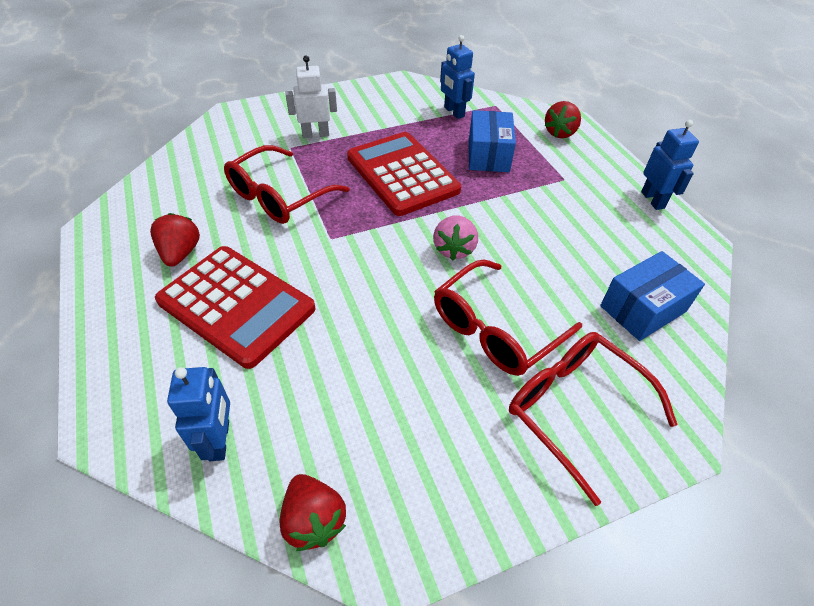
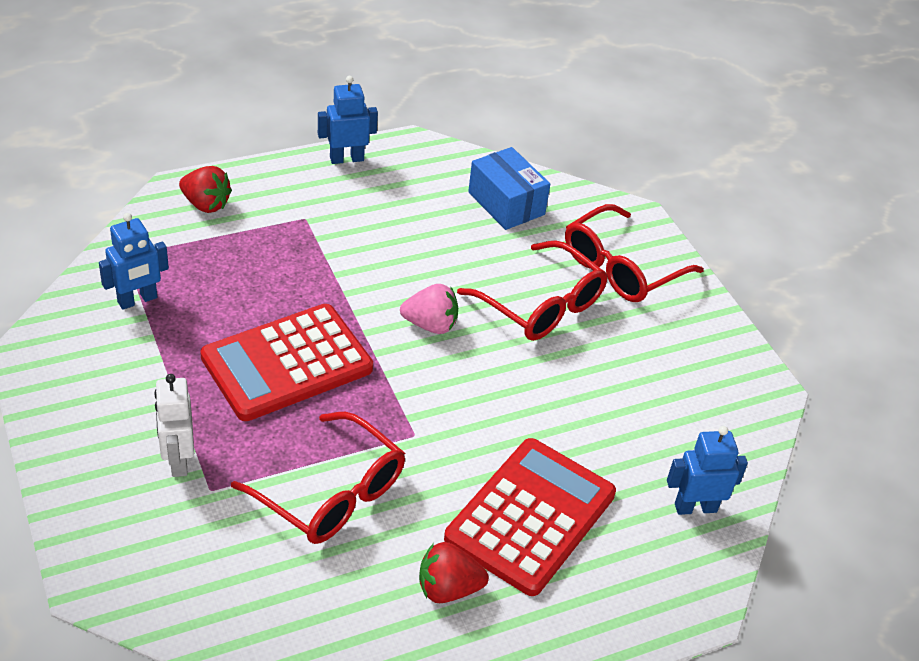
camera: 95 degrees left, 5 degrees down
red strawberry [280,474,346,551] -> none
blue box [469,110,516,172] -> none

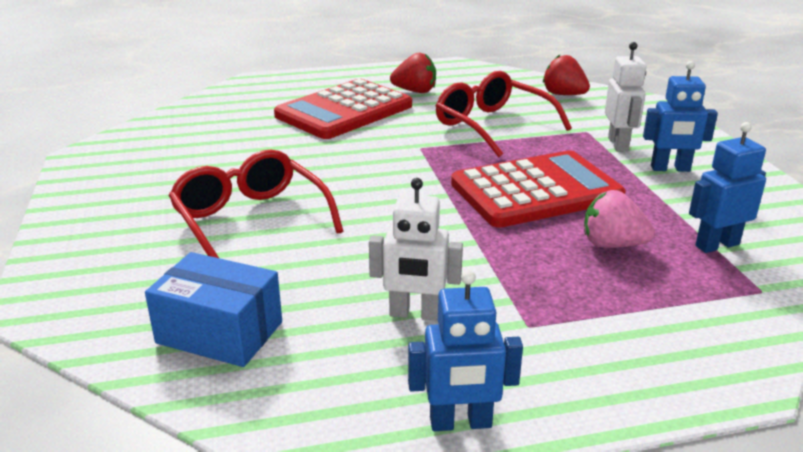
camera: 165 degrees left, 15 degrees down
red strawberry [179,166,232,213] -> red strawberry moved to [543,55,590,95]
pink strawberry [400,284,458,334] -> pink strawberry moved to [584,190,655,248]
blue box [468,147,550,230] -> blue box turned 45 degrees counterclockwise [145,252,282,367]
red glasses [565,204,704,302] -> none
blue robot [667,426,748,515] -> blue robot moved to [643,61,718,172]
none -> white robot [369,178,463,321]

